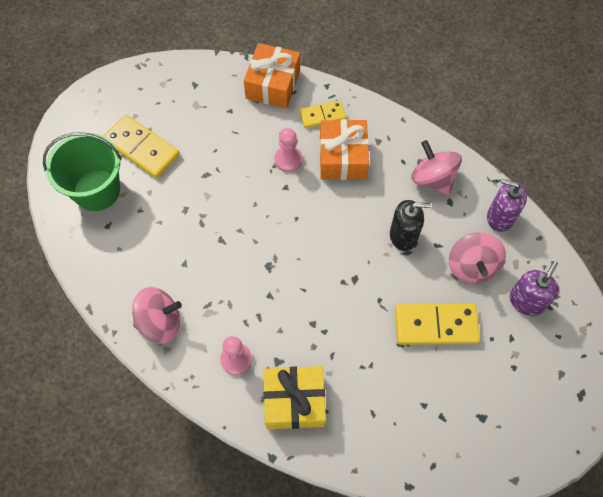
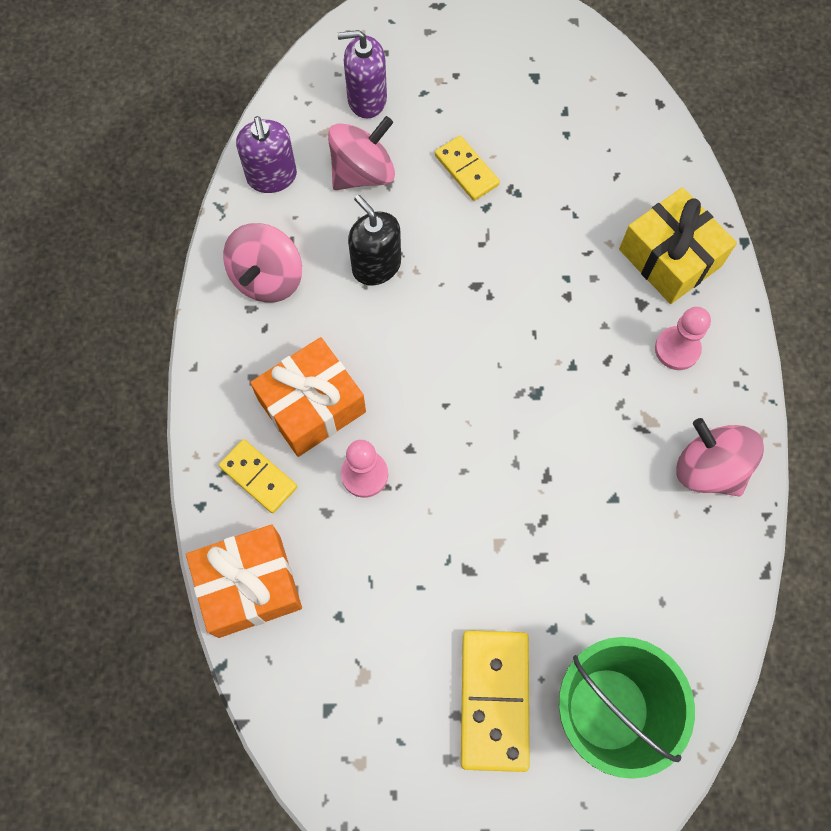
camera: 125 degrees left, 5 degrees up
yellow domino [395,303,480,345] -> yellow domino [435,136,500,201], size x0.61

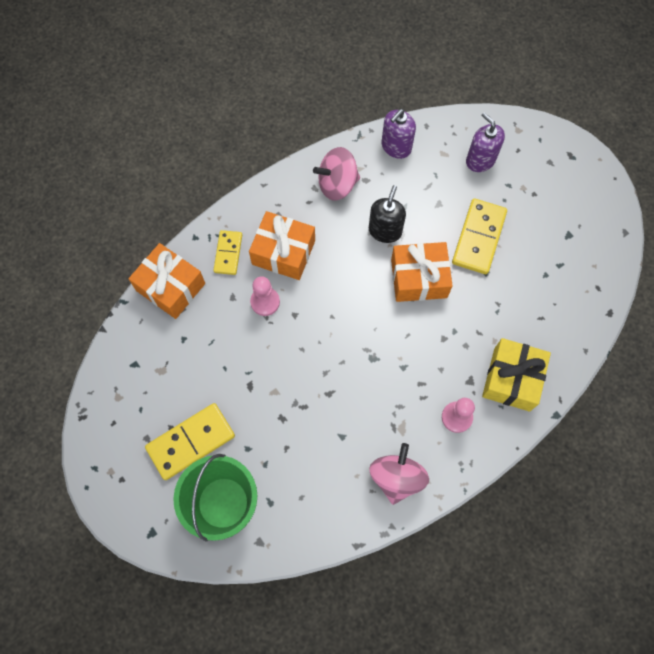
camera: 55 degrees right, 0 degrees up
pink spinning top [328,116,395,190] -> none
yellow domino [435,136,500,201] -> yellow domino [452,198,507,274], size x1.64
none -> orange gift [391,242,453,302]

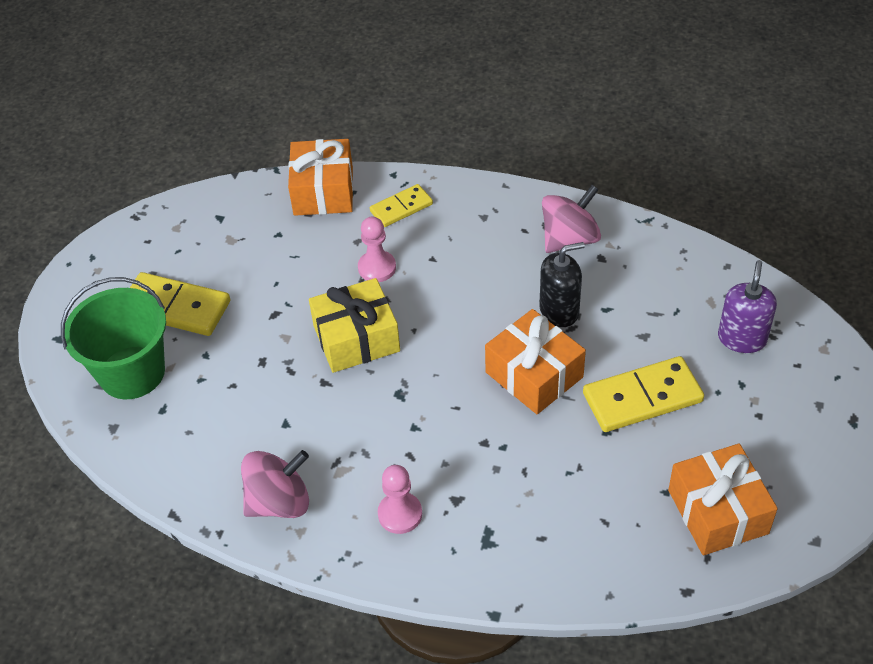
camera: 55 degrees right, 20 degrees down
orange gift [249,211,315,280] -> orange gift moved to [668,444,778,555]
pink spinning top [313,147,360,201] -> pink spinning top turned 105 degrees clockwise [542,185,601,253]
purple soap dispenser [382,109,416,159] -> none
yellow gift [482,338,551,412] -> yellow gift moved to [309,278,400,373]

